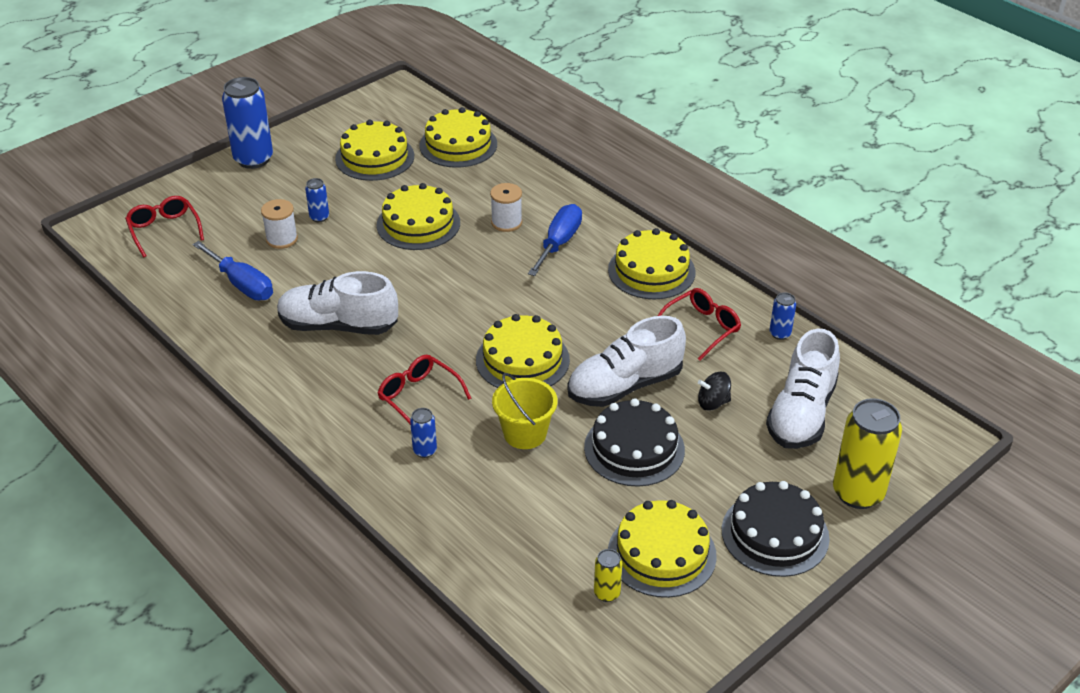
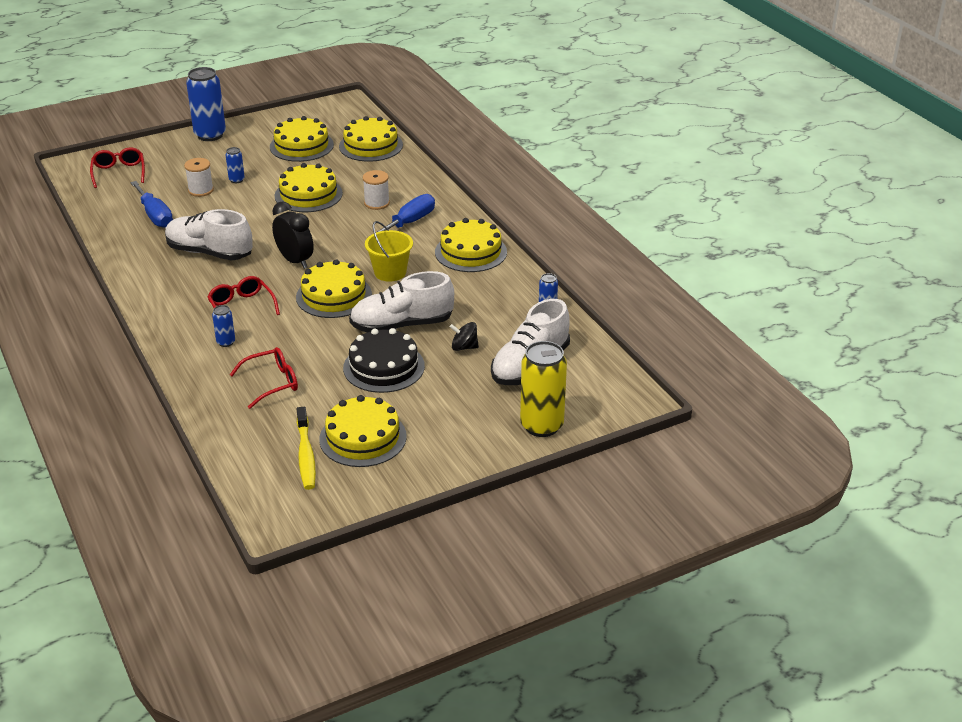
camera: 15 degrees right, 5 degrees down
yellow bucket [492,373,558,449] -> yellow bucket moved to [365,221,413,282]
yellow can [594,549,622,602] -> yellow toothbrush [297,407,316,490]
red glasses [658,288,741,361] -> red glasses moved to [230,347,298,409]
black cake [722,481,830,577] -> none
none -> black clock [272,202,314,269]

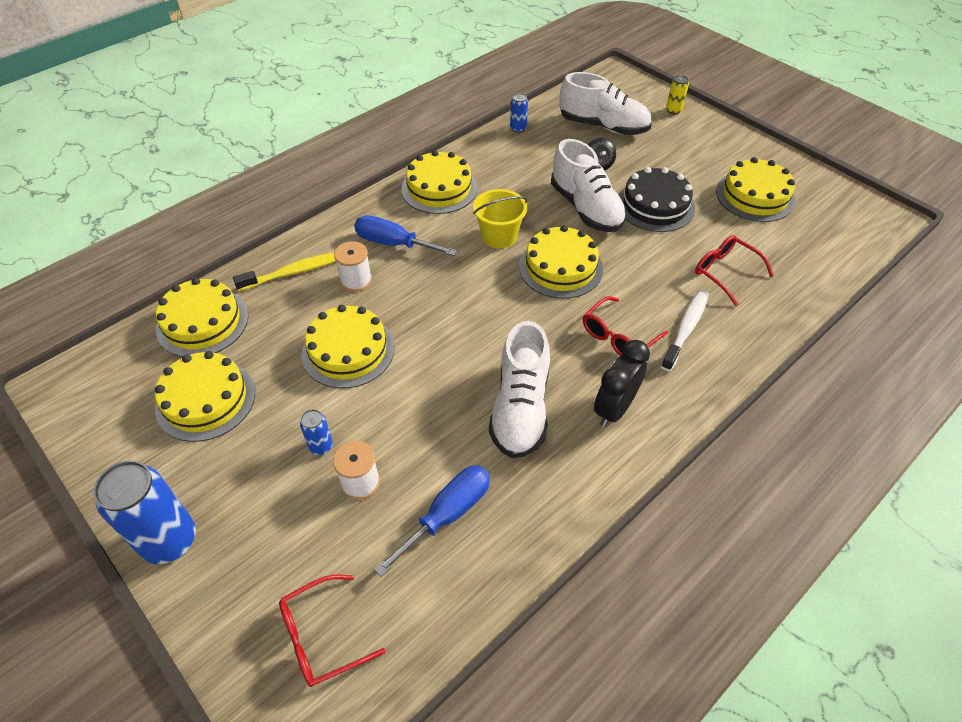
camera: 105 degrees left, 15 degrees up
blue can [212,305,235,347] -> white toothbrush [661,290,709,371]
black clock [272,202,314,269] -> black clock moved to [594,340,650,427]
yellow toothbrush [297,407,316,490] -> yellow toothbrush moved to [233,252,336,291]
yellow can [520,341,567,437] -> yellow can [666,75,689,115], size x0.47

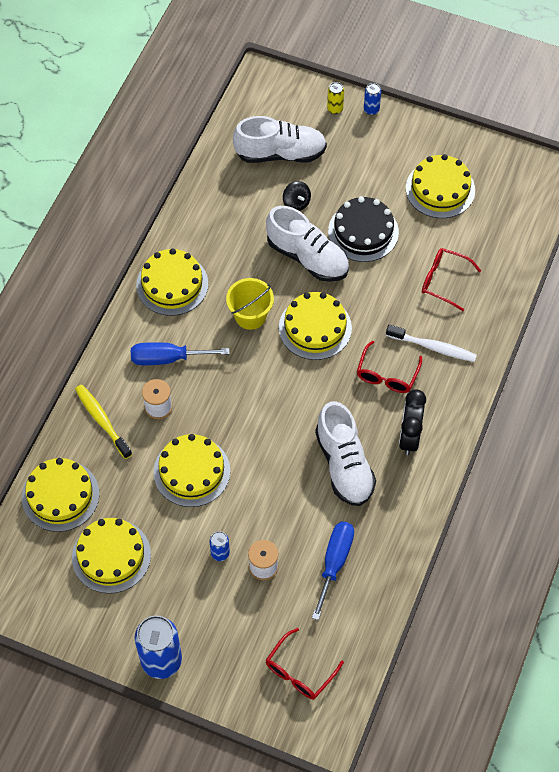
camera: 25 degrees left, 10 degrees up
yellow toothbrush [233,252,336,291] -> yellow toothbrush turned 75 degrees counterclockwise [75,384,132,459]
blue can [510,93,528,133] -> blue can moved to [364,83,381,115]
white toothbrush [661,290,709,371] -> white toothbrush turned 105 degrees clockwise [386,324,477,362]

